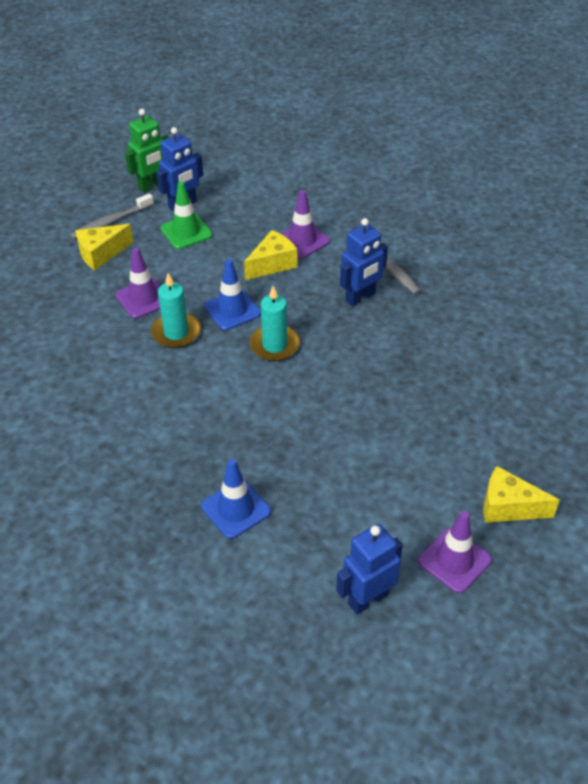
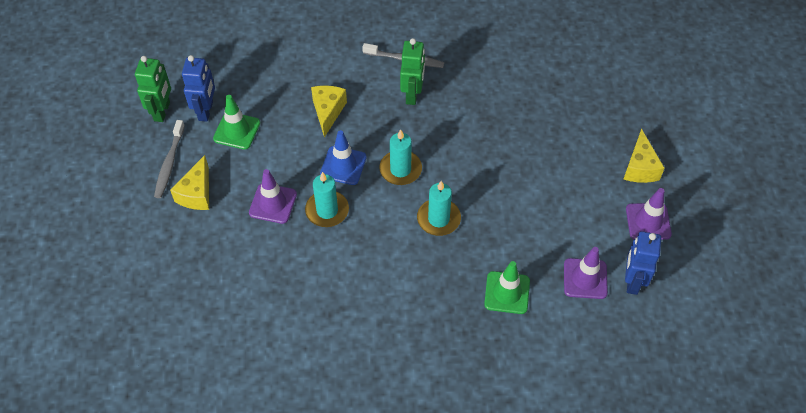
camera: 45 degrees left, 10 degrees up
blue traffic cone [201,459,271,539] -> green traffic cone [484,261,530,314]
purple traffic cone [281,190,330,259] -> purple traffic cone moved to [564,247,608,299]
blue robot [340,218,388,306] -> green robot [400,38,425,105]
yellow cheese [484,466,560,523] -> yellow cheese turned 60 degrees counterclockwise [624,129,665,183]
none -> turquoise candle [417,181,461,236]

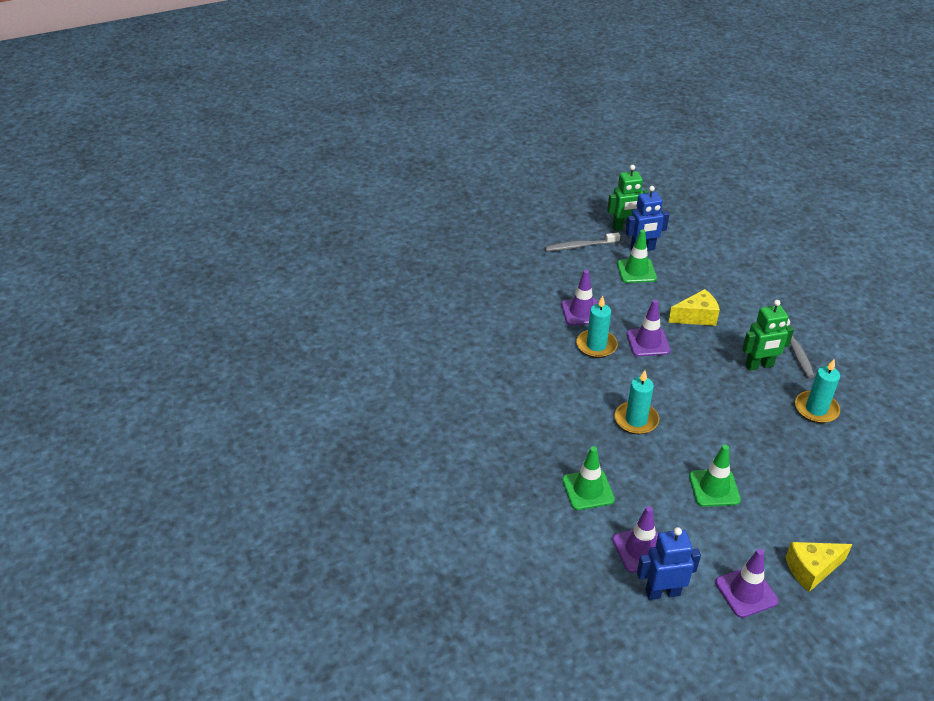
camera: 70 degrees right, 15 degrees down
yellow cheese [170,155,209,210] -> none
blue traffic cone [320,130,367,185] -> purple traffic cone [627,300,671,357]
turquoise candle [379,129,422,185] -> turquoise candle moved to [795,359,840,423]
none -> green traffic cone [689,445,741,507]

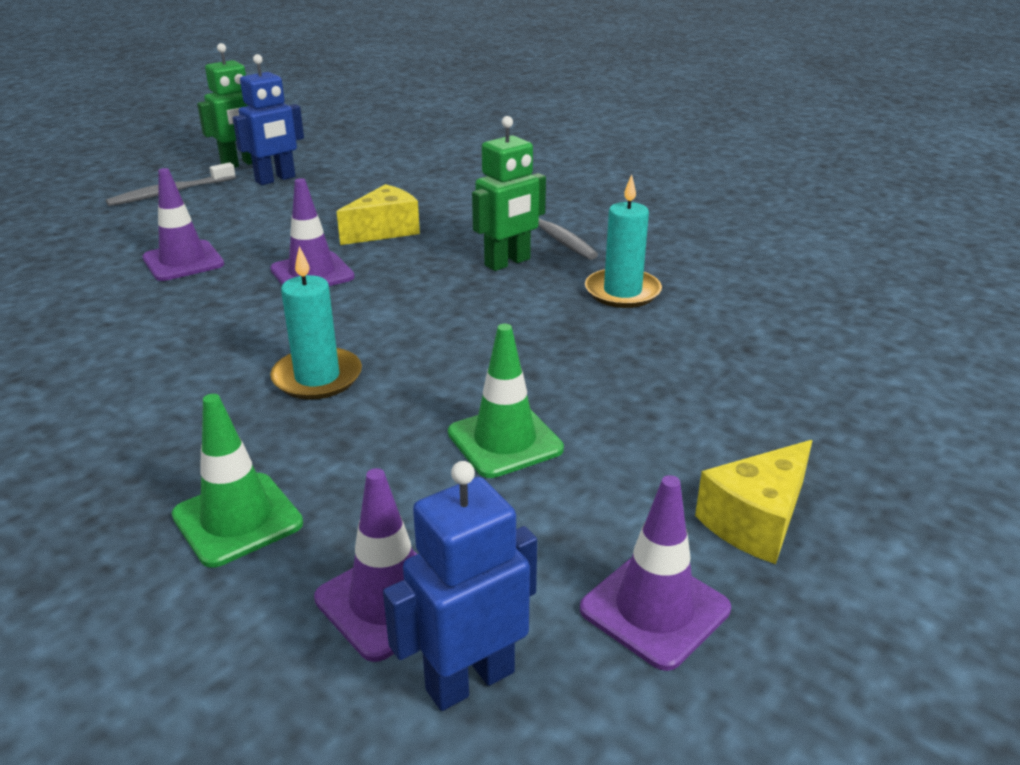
camera: 25 degrees left, 10 degrees down
turquoise candle [576,296,618,358] -> none
green traffic cone [617,229,657,283] -> none

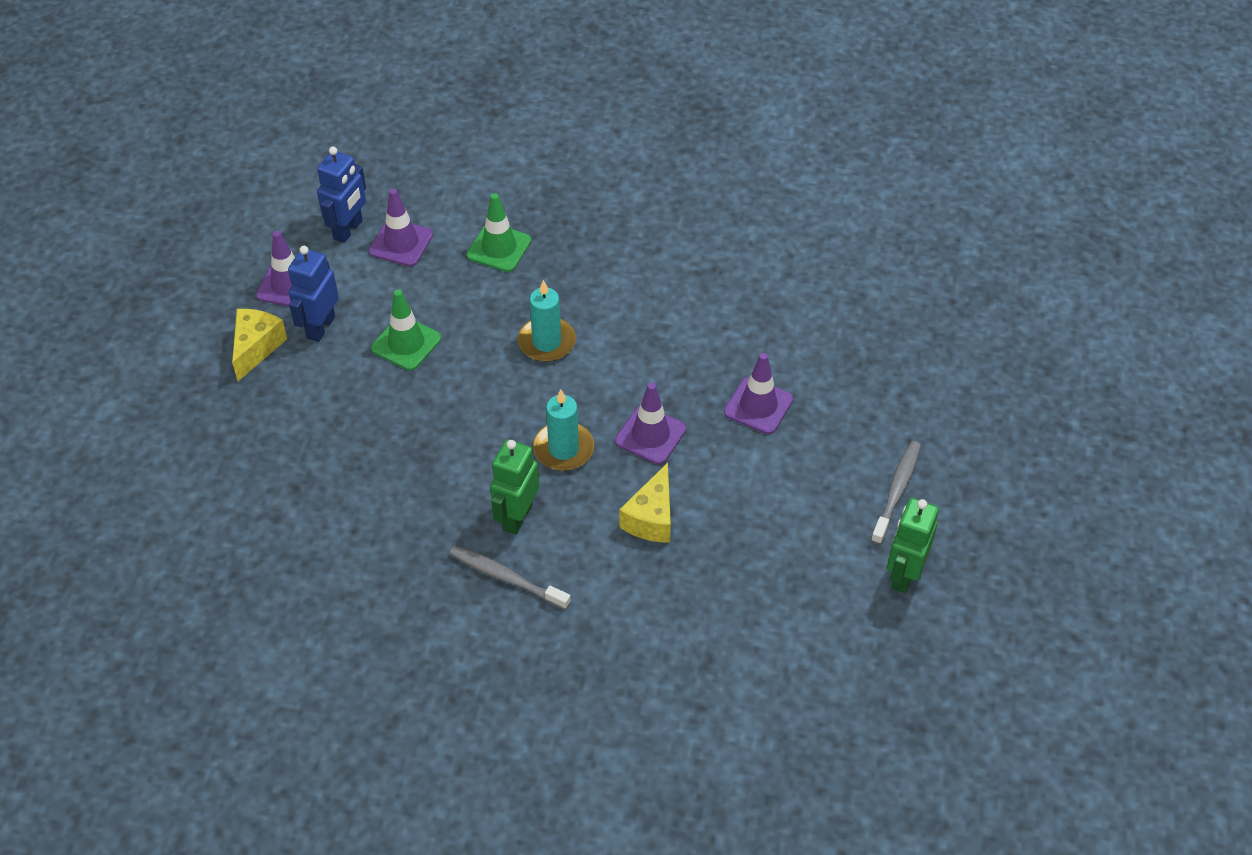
camera: 150 degrees right, 20 degrees up
blue robot [233,54,304,185] -> blue robot moved to [288,246,339,342]
turquoise candle [585,175,662,308] -> turquoise candle moved to [533,389,594,471]

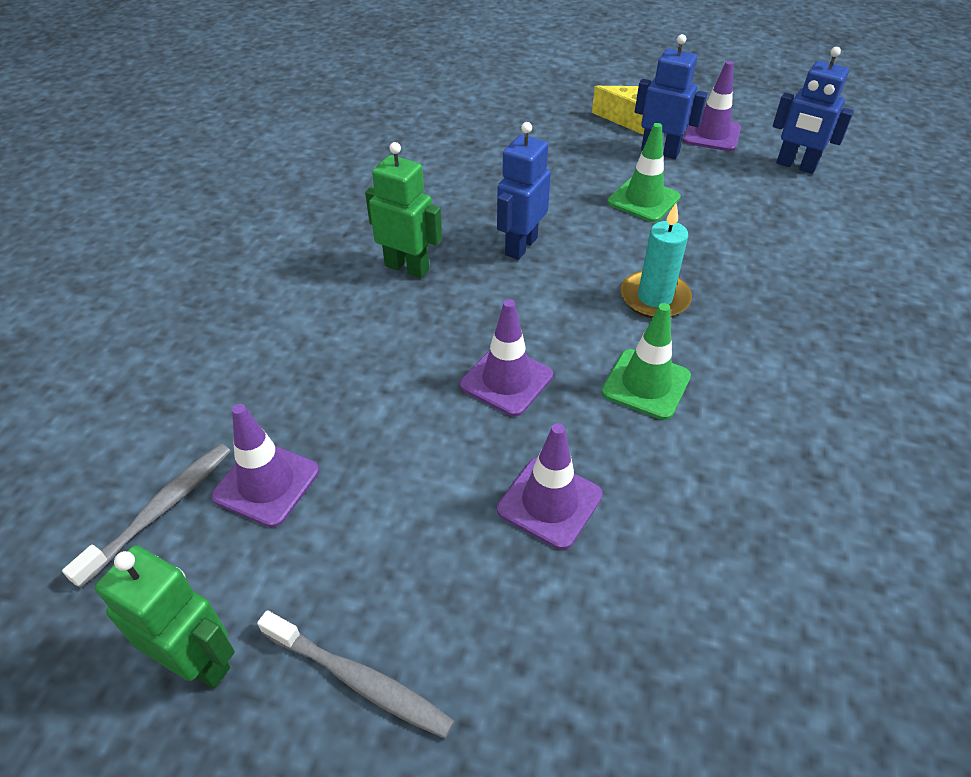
camera: 95 degrees right, 5 degrees down
purple traffic cone [369,188,433,267] -> purple traffic cone moved to [211,404,319,528]
grey toothbrush [449,546,571,610] -> grey toothbrush moved to [62,444,231,588]
green traffic cone [467,193,531,272] -> green traffic cone moved to [602,303,691,420]
turquoise candle [533,389,594,471] -> none
yellow cheese [619,463,671,543] -> none
none -> blue robot [497,122,551,260]

